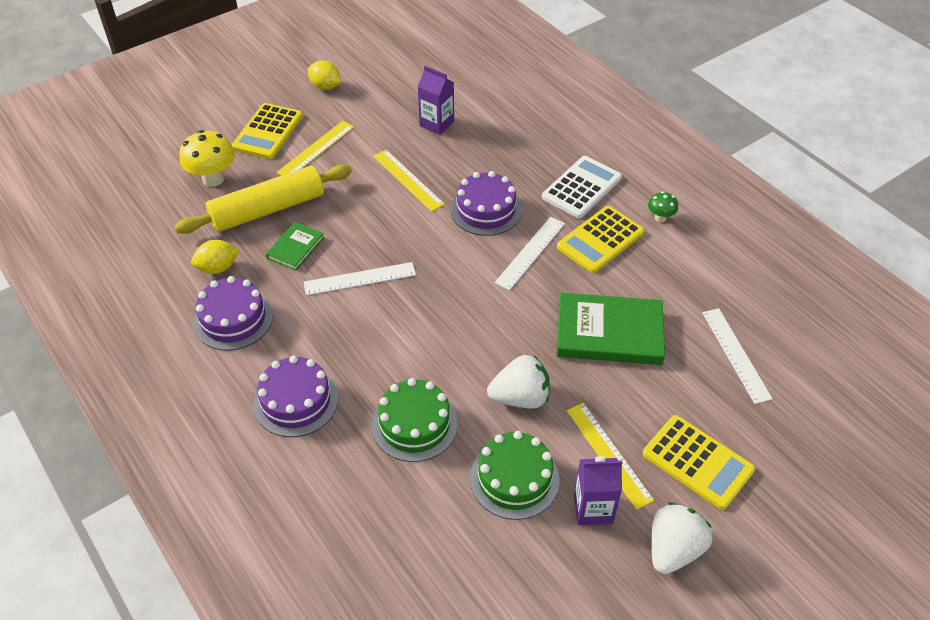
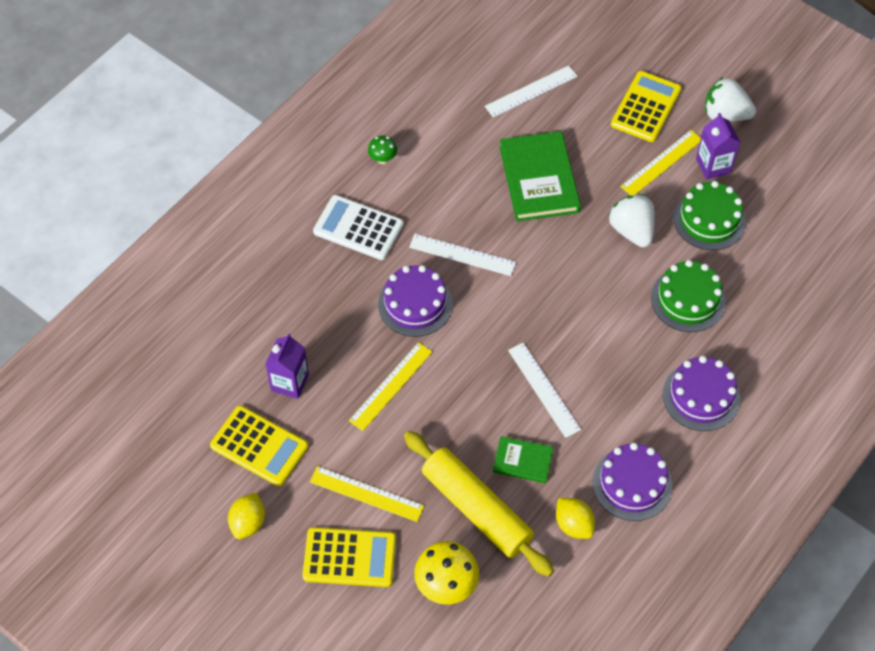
camera: 105 degrees left, 10 degrees up
yellow calculator [557,206,645,273] -> yellow calculator moved to [210,405,308,486]

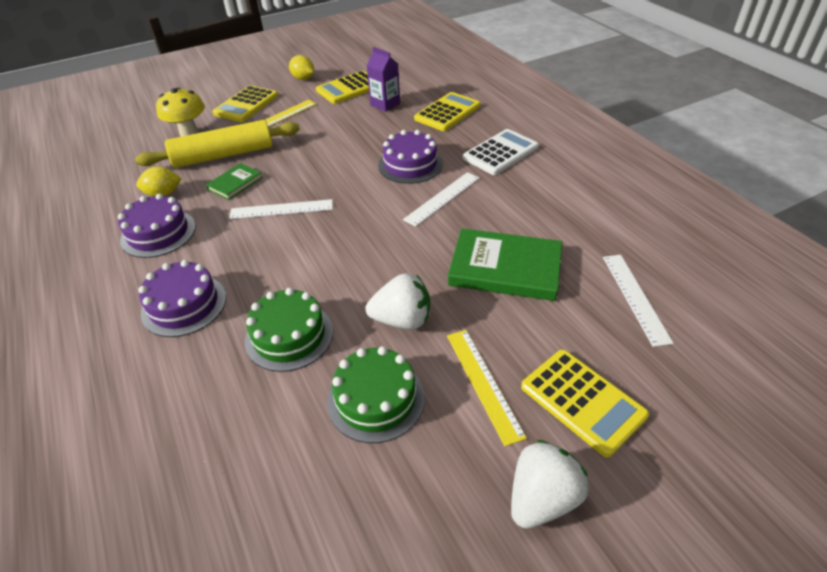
camera: 115 degrees right, 15 degrees down
yellow ruler [349,342,432,431] -> none
green mushroom [368,136,397,164] -> none
purple carton [696,113,740,180] -> none
none -> yellow calculator [414,92,481,131]

